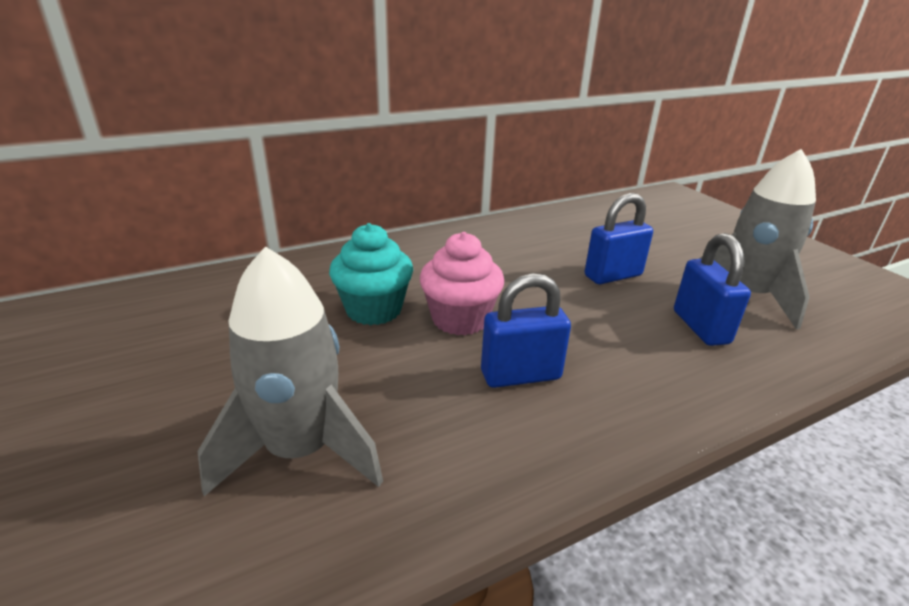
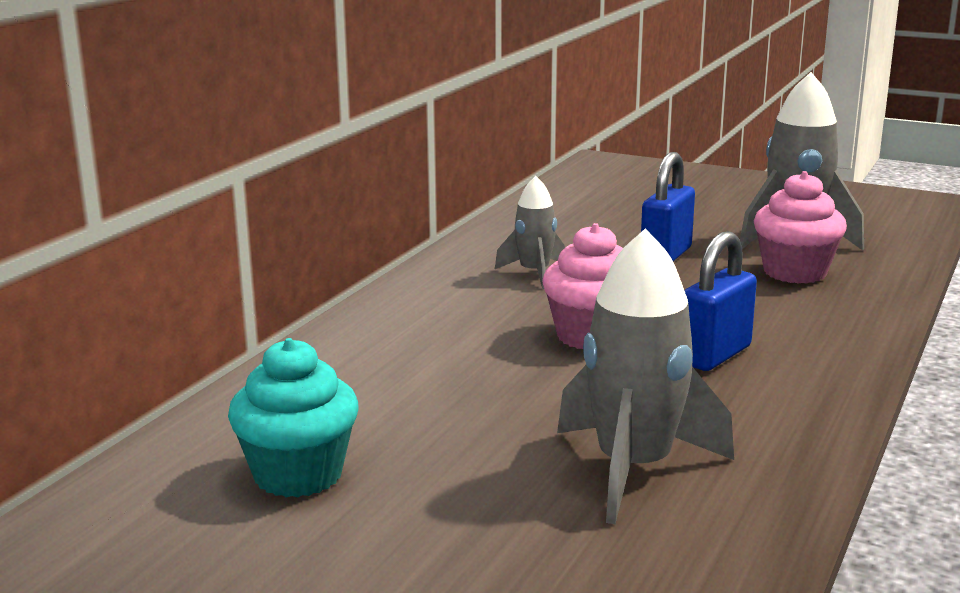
camera: 35 degrees left, 10 degrees down
turquoise cupcake [329,223,413,325] -> turquoise cupcake moved to [228,338,359,498]
blue padlock [674,233,751,346] -> pink cupcake [754,171,847,284]
none -> grey rocket [495,176,565,289]

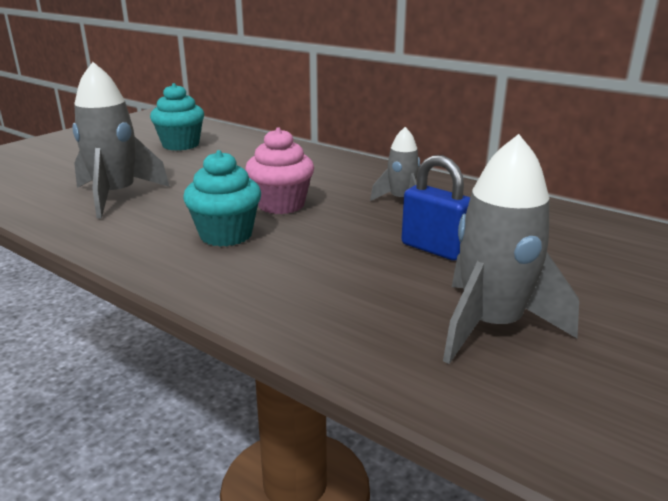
camera: 100 degrees right, 5 degrees up
blue padlock [684,231,757,371] -> turquoise cupcake [183,150,261,246]
pink cupcake [754,171,847,284] -> none

